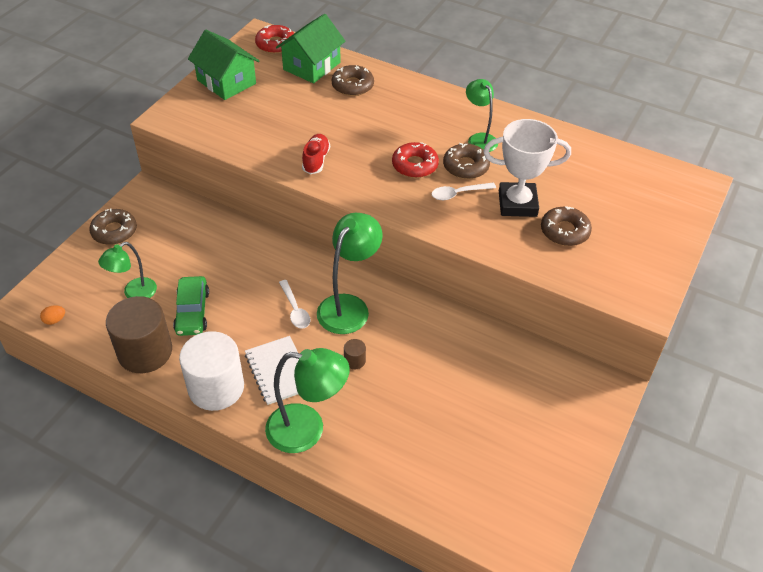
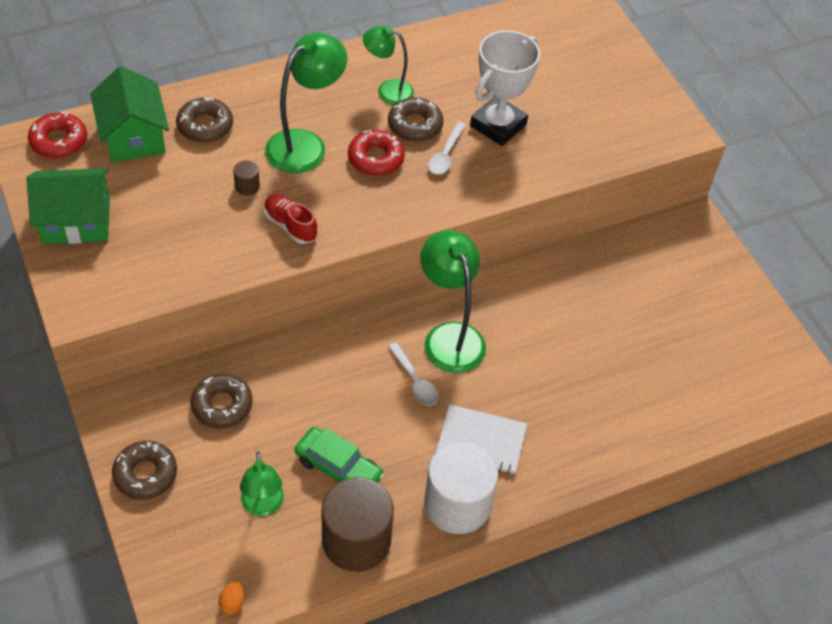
camera: 55 degrees left, 5 degrees up
green lamp [265,348,350,453] -> green lamp moved to [265,33,347,173]
white spoon [279,280,310,329] -> white spoon turned 45 degrees clockwise [388,342,438,406]
brown cylinder [344,339,366,369] -> brown cylinder moved to [233,161,260,196]
brown donut [541,206,592,246] -> brown donut moved to [190,373,253,428]

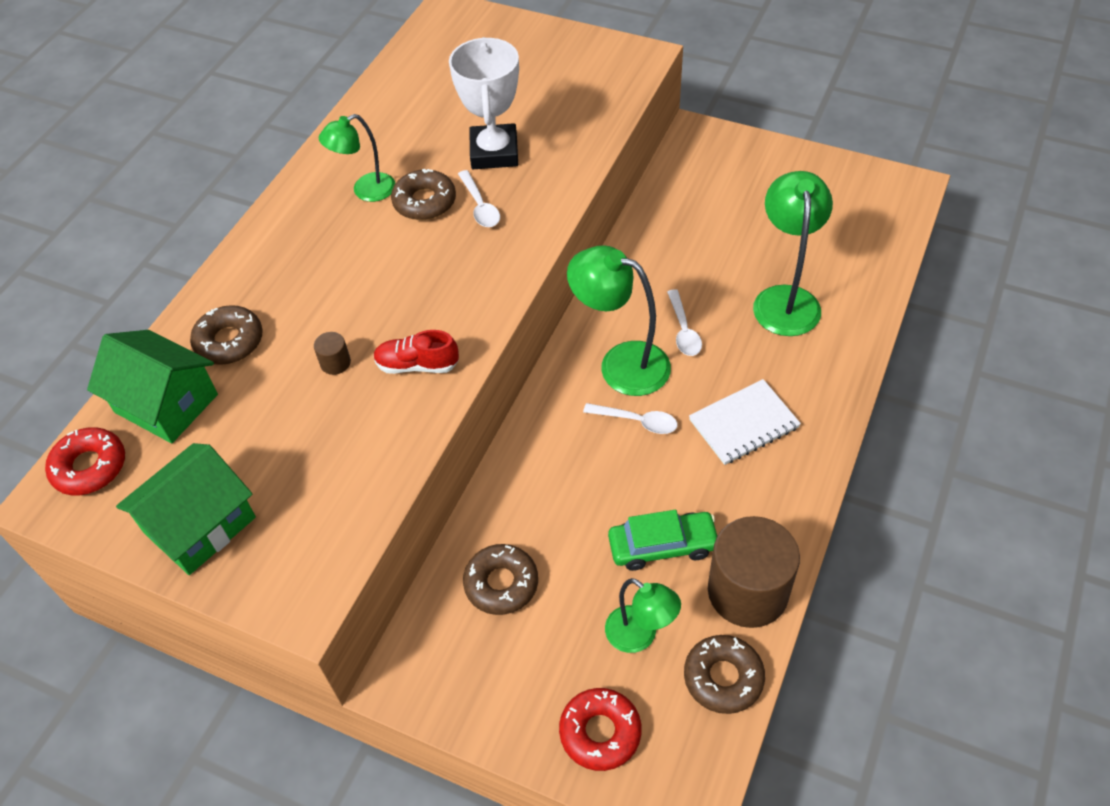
camera: 35 degrees left, 0 degrees up
brown donut [112,441,177,500] -> brown donut moved to [684,635,765,714]
orange egg [219,581,244,615] -> none
green lamp [265,33,347,173] -> green lamp moved to [753,171,833,336]
red donut [348,130,405,176] -> red donut moved to [559,688,642,771]
white cylinder [424,442,498,534] -> none
none -> white spoon [667,289,702,356]

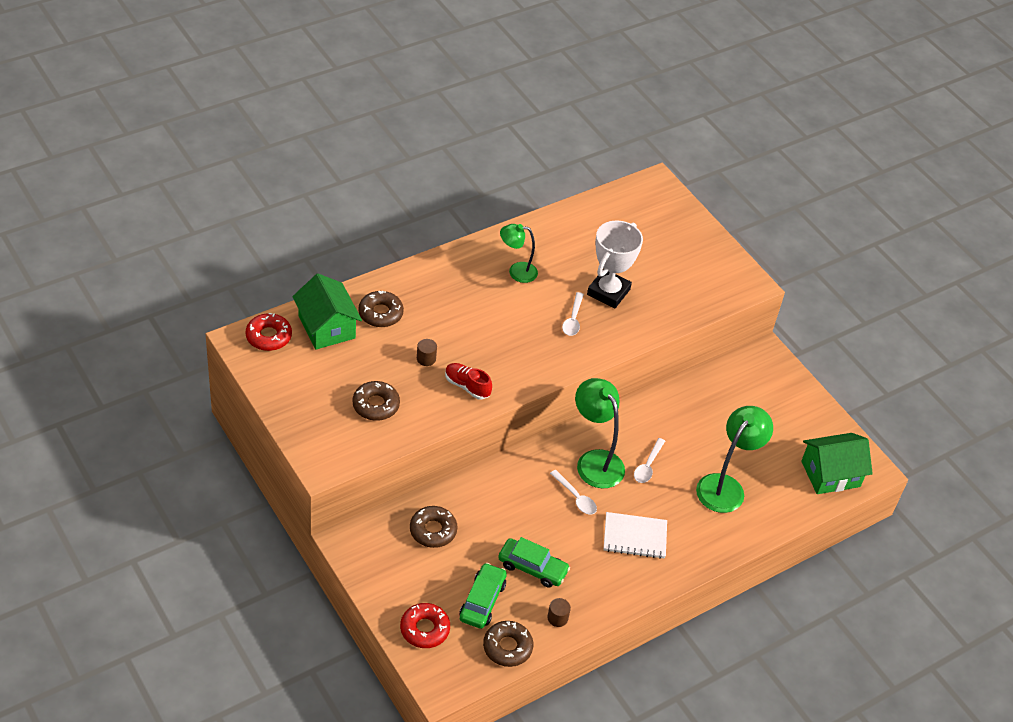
camera: 25 degrees right, 5 degrees down
green house [116,443,256,575] -> green house moved to [801,433,873,494]
brown donut [391,169,456,220] -> brown donut moved to [353,381,400,421]
green lamp [605,578,681,653] -> green car [460,563,507,629]
brown cylinder [708,516,800,628] -> brown cylinder [547,598,571,627], size x0.40

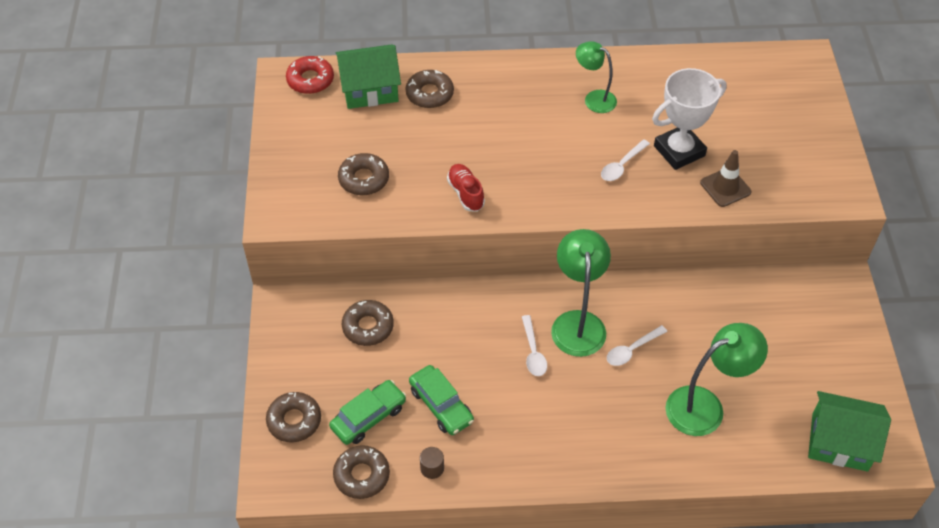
camera: 35 degrees right, 5 degrees up
green house [292,273,362,349] -> green house turned 75 degrees clockwise [336,44,401,109]
red donut [400,603,450,648] -> brown donut [266,392,321,442]
brown cylinder [417,339,437,366] -> none
white notebook [604,512,667,559] -> none
none -> brown traffic cone [700,150,751,207]

